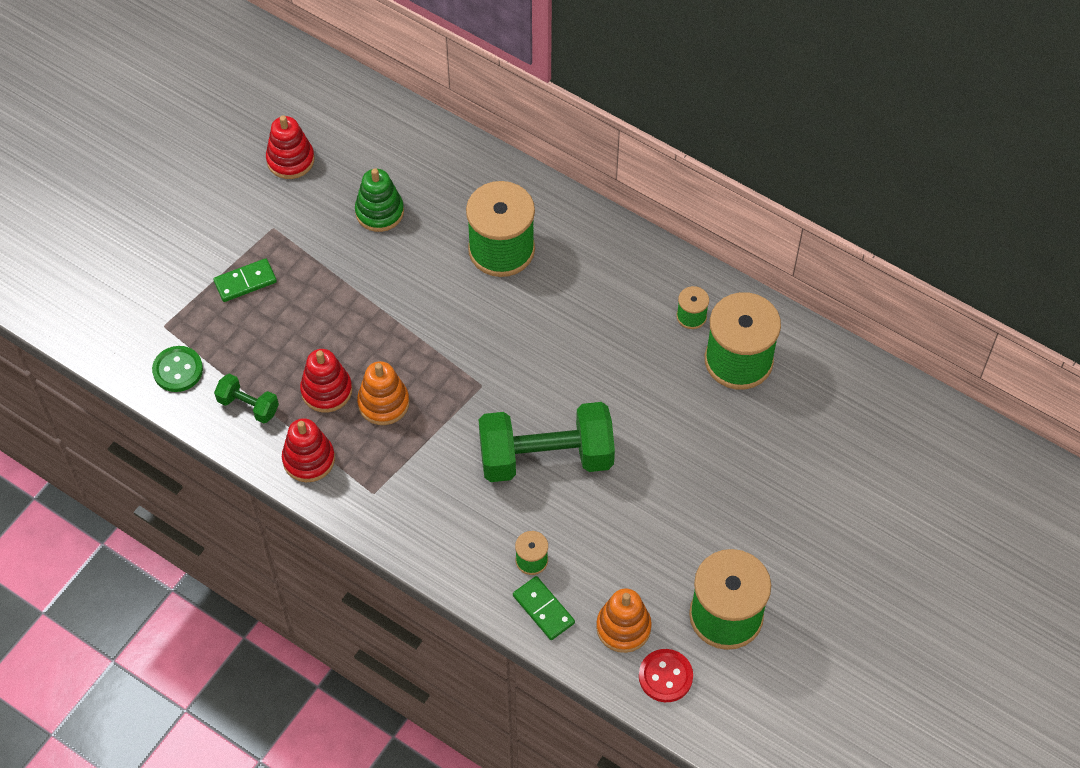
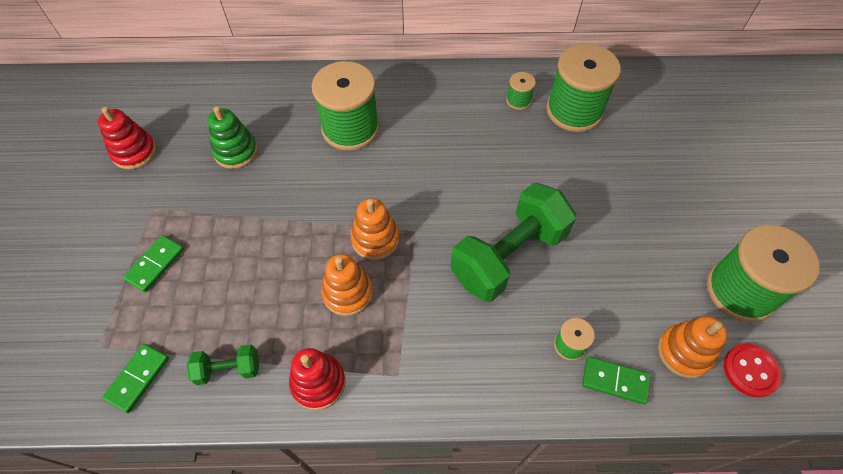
camera: 35 degrees left, 0 degrees up
green button [152,346,203,392] -> green domino [102,344,169,413]
red stacking toy [300,349,352,413] -> none
none -> orange stacking toy [351,198,399,260]

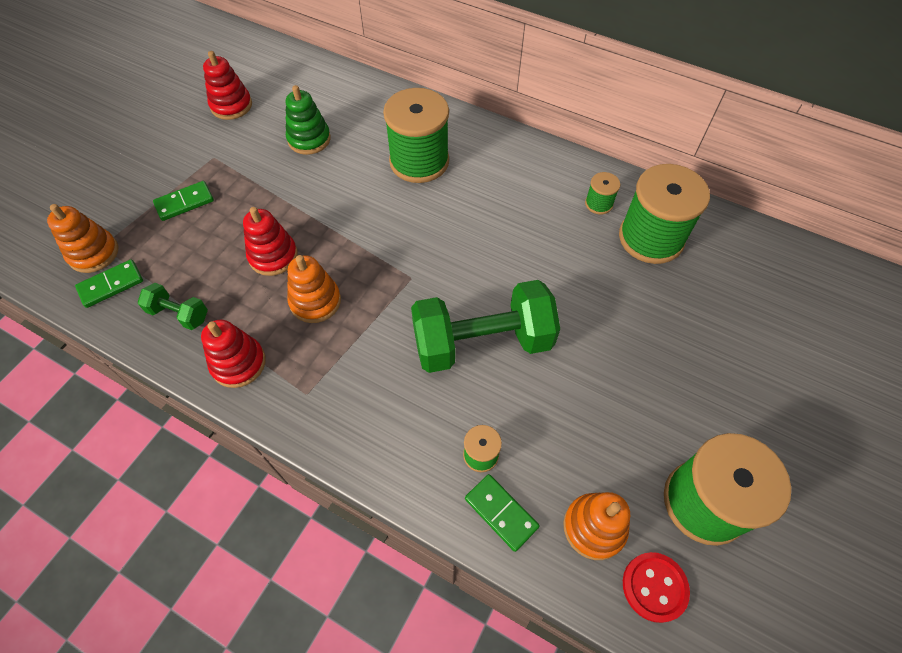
camera: 30 degrees right, 0 degrees up
orange stacking toy [351,198,399,260] -> orange stacking toy moved to [47,204,118,273]
none -> red stacking toy [243,207,298,276]

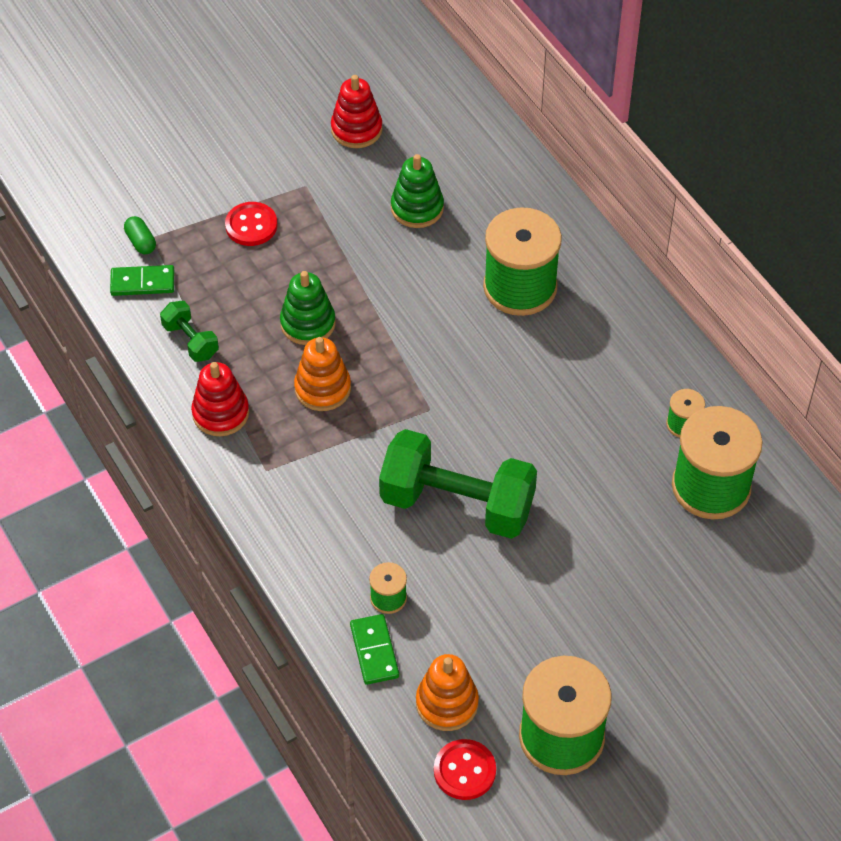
camera: 30 degrees right, 5 degrees down
orange stacking toy [47,204,118,273] -> green capsule [124,216,156,254]
green domino [153,181,214,221] -> red button [225,202,277,246]
red stacking toy [243,207,298,276] -> green stacking toy [280,271,336,345]

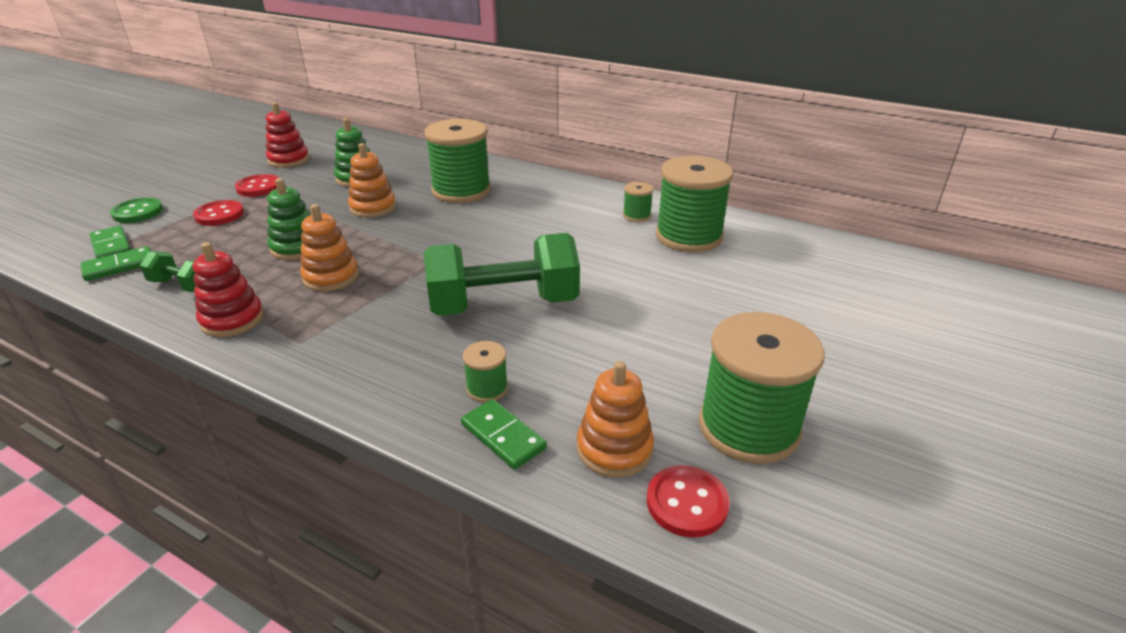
camera: 30 degrees left, 20 degrees down
green capsule [124,216,156,254] -> green domino [90,226,131,258]
none -> green button [110,198,163,223]
none -> red button [235,174,279,197]
none -> orange stacking toy [348,143,396,218]

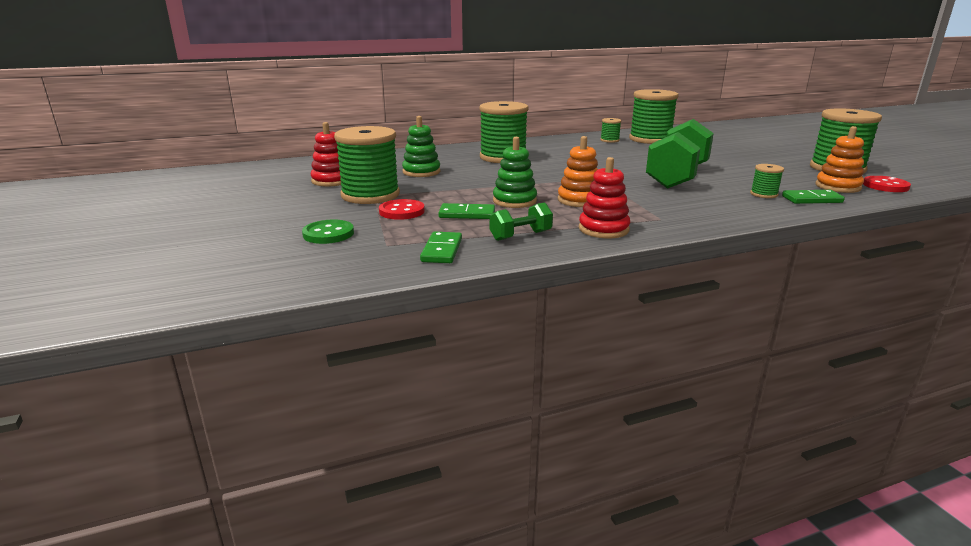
camera: 50 degrees left, 10 degrees down
green domino [90,226,131,258] -> green domino moved to [438,203,495,219]
red button [235,174,279,197] -> green spool [334,126,400,204]
orange stacking toy [348,143,396,218] -> none

